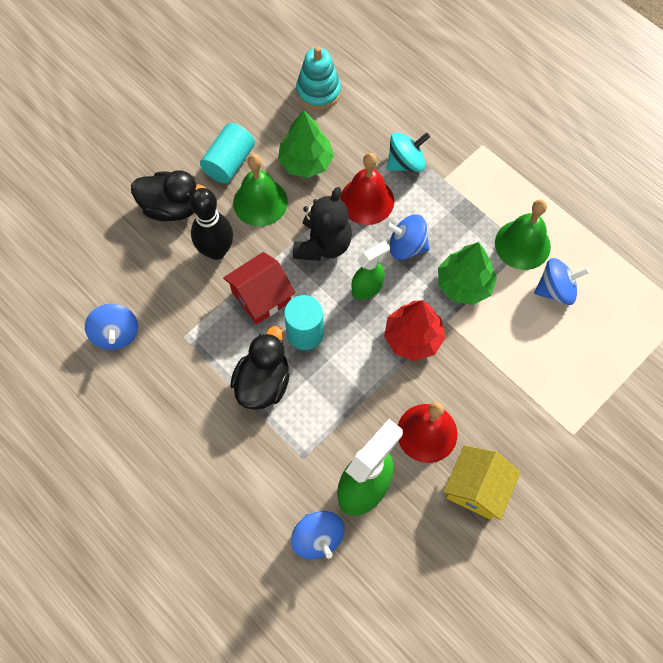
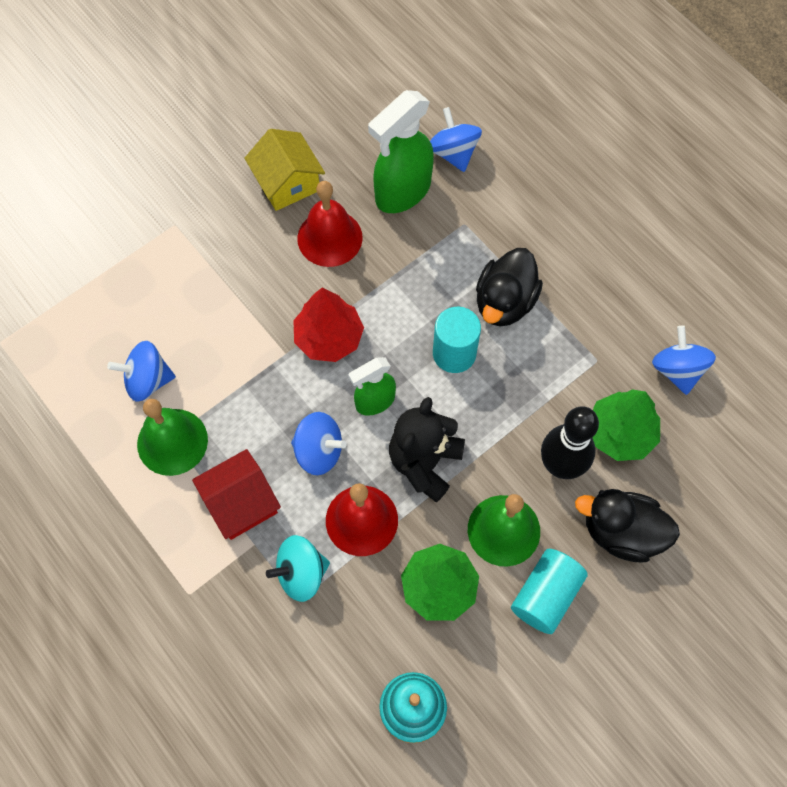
camera: 175 degrees left, 0 degrees up
red house [223,252,295,324] -> red house moved to [192,449,281,540]
green tree [438,242,497,305] -> green tree moved to [592,390,660,461]
yellow house [443,445,521,520] -> yellow house turned 60 degrees counterclockwise [244,129,325,211]

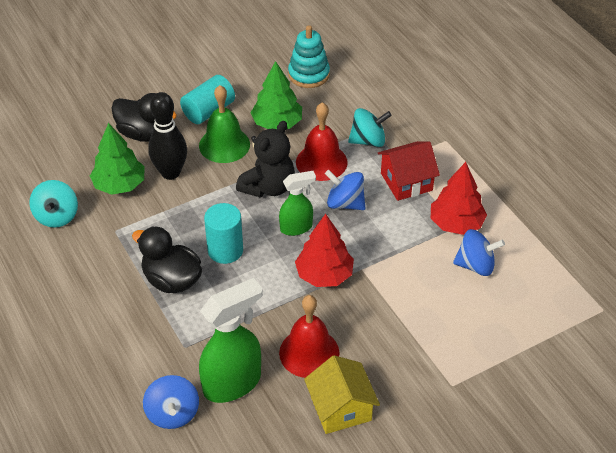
camera: 170 degrees left, 20 degrees down
green bell [137,399,208,476] -> red tree [431,162,487,235]
black duck [476,248,543,327] -> black duck turned 90 degrees counterclockwise [132,226,202,293]
blue spinning top [652,326,716,395] -> turquoise spinning top [29,180,78,228]

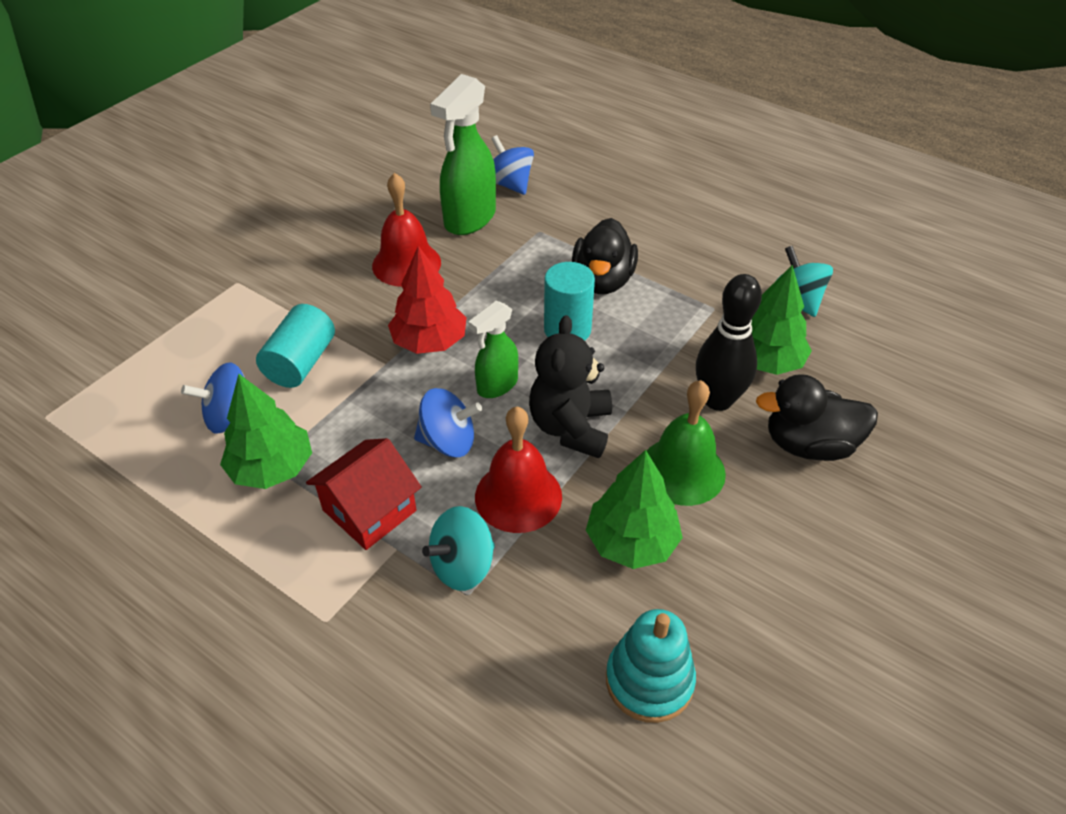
camera: 155 degrees right, 0 degrees up
black duck [132,226,202,293] -> black duck turned 90 degrees clockwise [572,218,638,294]
turquoise cylinder [180,75,235,124] -> turquoise cylinder moved to [256,304,335,388]
yellow house [304,355,380,434] -> none
red tree [431,162,487,235] -> green tree [220,374,312,489]

